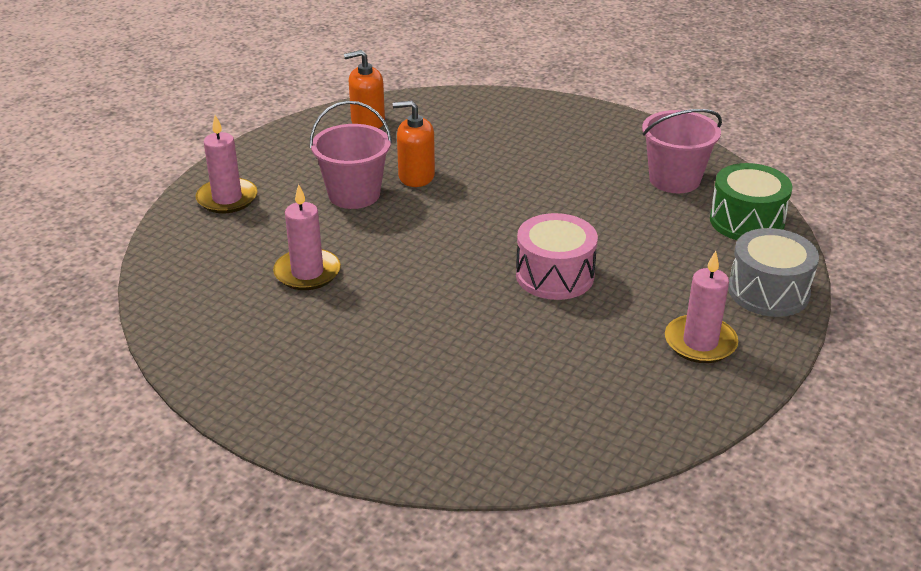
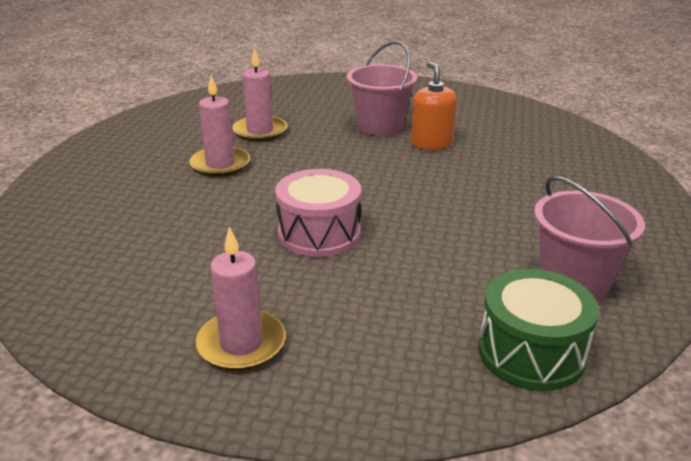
camera: 70 degrees right, 5 degrees down
pink candle [195,115,258,213] -> pink candle moved to [189,75,250,177]
orange soap dispenser [344,50,385,128] -> none
grey drum [728,228,819,317] -> none

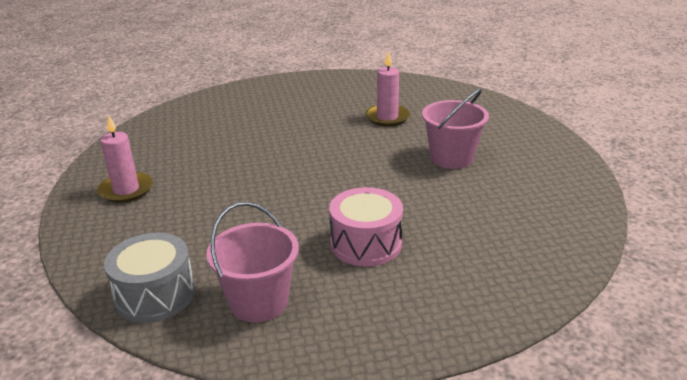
camera: 65 degrees right, 0 degrees up
pink candle [189,75,250,177] -> none
pink drum [275,169,361,257] -> pink drum moved to [329,187,403,267]
orange soap dispenser [411,62,457,150] -> none
green drum [479,269,599,391] -> grey drum [104,233,195,323]

